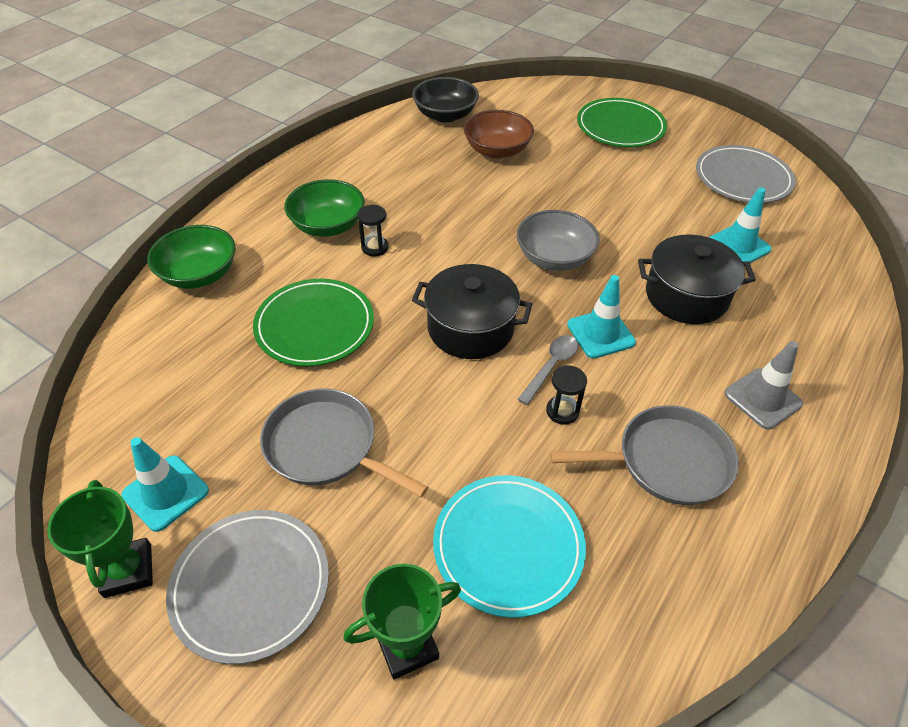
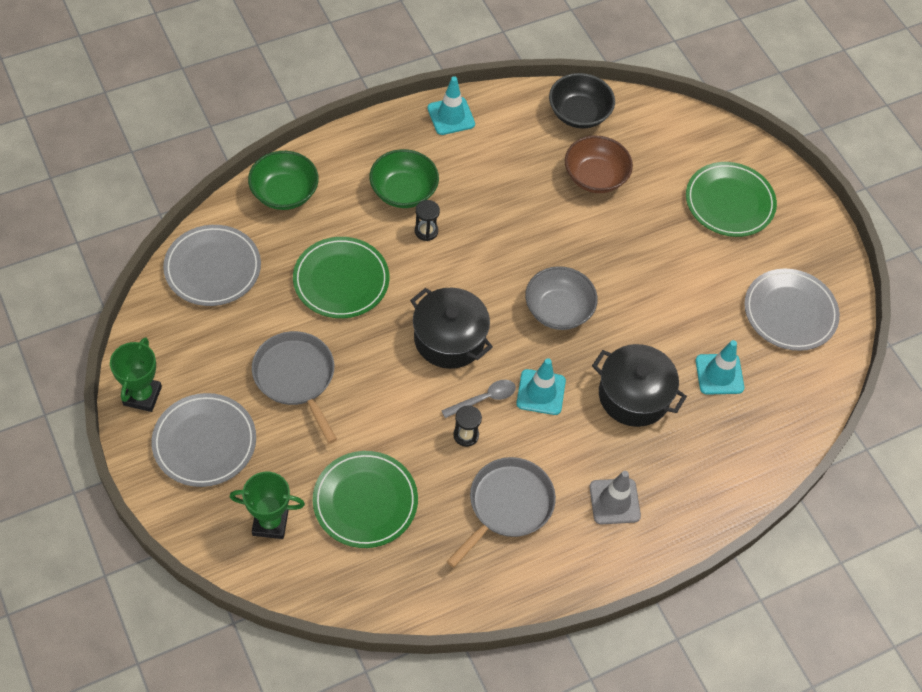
camera: 25 degrees right, 10 degrees up
turquoise traffic cone [122,437,209,532] -> turquoise traffic cone moved to [427,77,475,135]
turquoise plate [433,475,586,618] -> green plate [313,451,418,548]
grey pan [550,405,739,505] -> grey pan turned 75 degrees counterclockwise [447,457,556,568]
none -> grey plate [163,225,261,306]

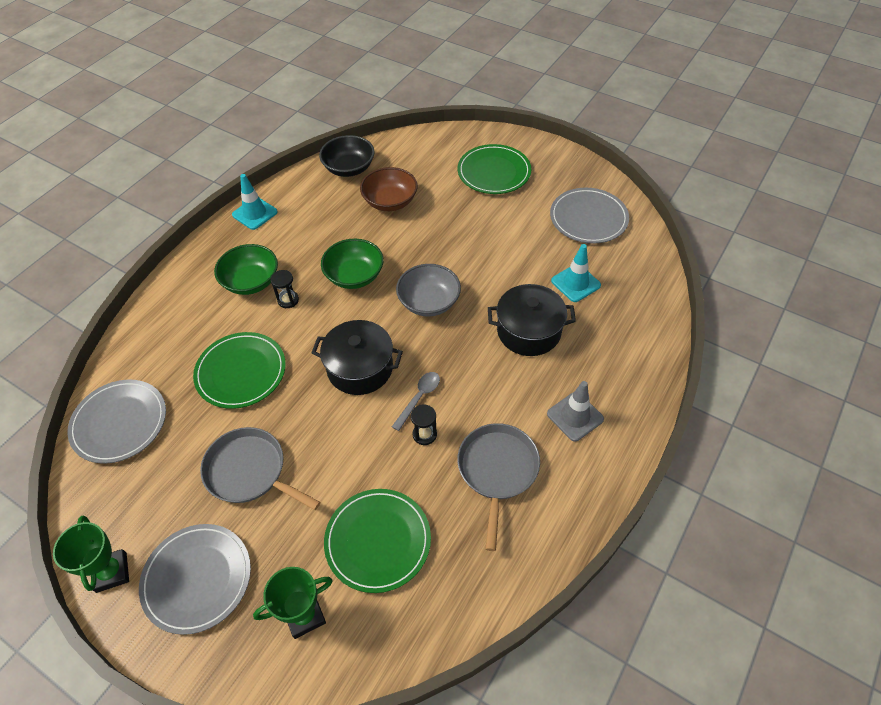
camera: 25 degrees left, 5 degrees down
green bowl [248,151,319,210] -> green bowl moved to [321,239,383,289]
turquoise traffic cone [517,358,566,415] -> none

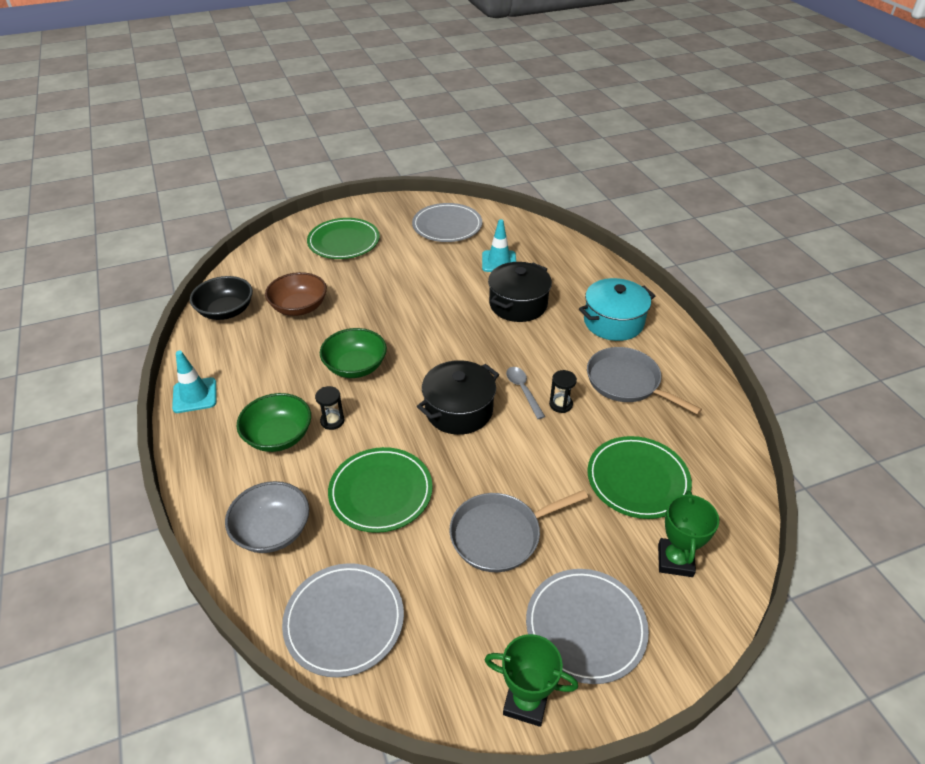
camera: 55 degrees left, 10 degrees down
grey bowl [396,264,461,317] -> grey bowl moved to [225,481,309,553]
grey traffic cone [547,381,604,442] -> turquoise pot [579,278,655,341]

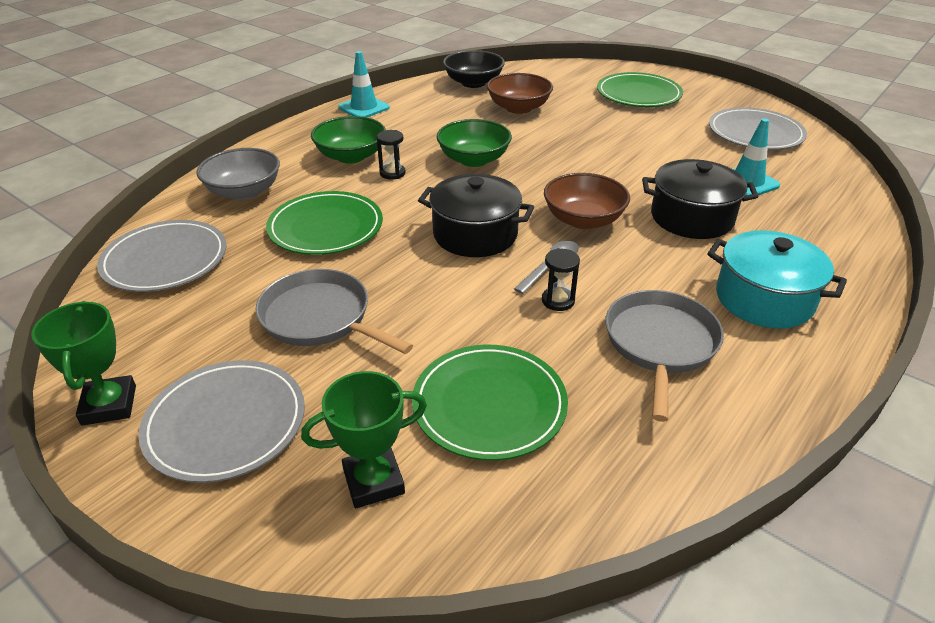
camera: 60 degrees right, 5 degrees down
none -> brown bowl [544,173,630,229]

